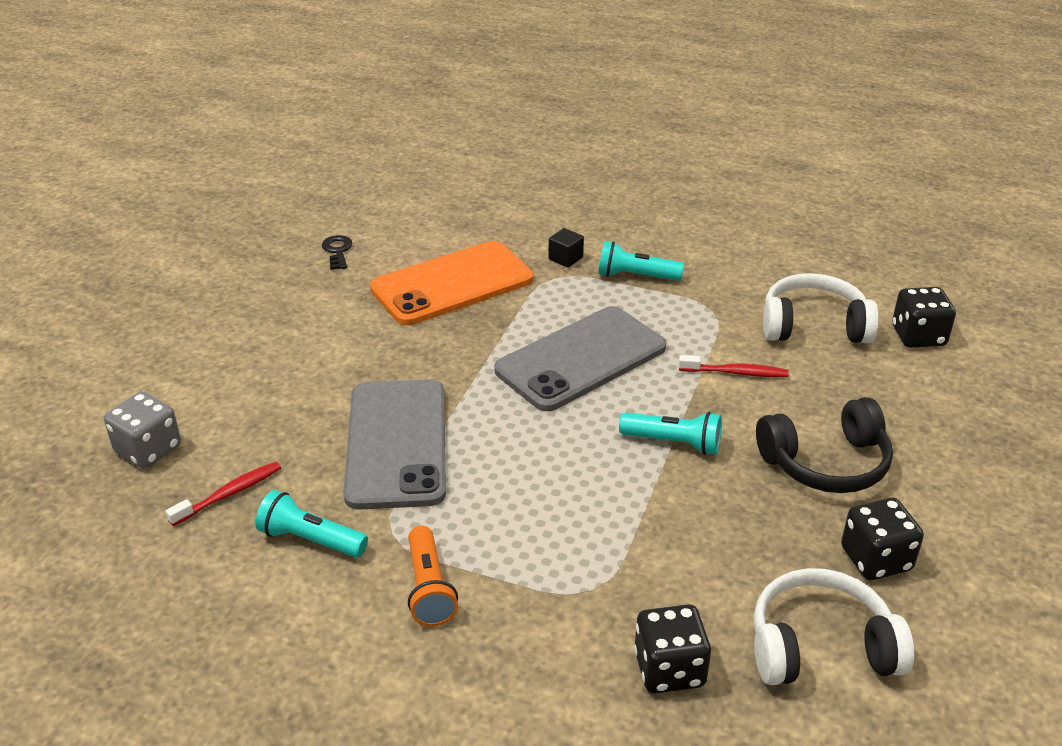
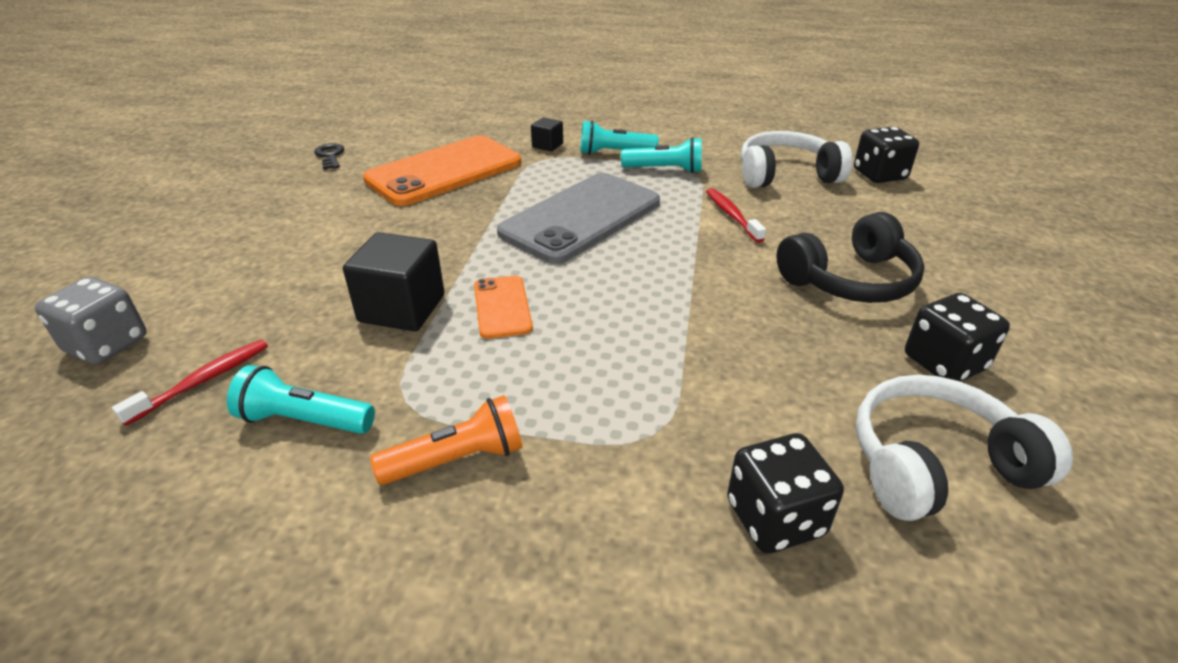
camera: 10 degrees left, 0 degrees up
grey phone [344,380,446,510] -> black cube [343,232,445,331]
orange flashlight [408,526,458,627] -> orange flashlight turned 90 degrees counterclockwise [370,395,522,485]
turquoise flashlight [619,412,722,455] -> turquoise flashlight moved to [621,137,702,173]
red toothbrush [679,355,789,377] -> red toothbrush turned 105 degrees counterclockwise [706,188,766,243]
none -> orange phone [474,276,533,339]

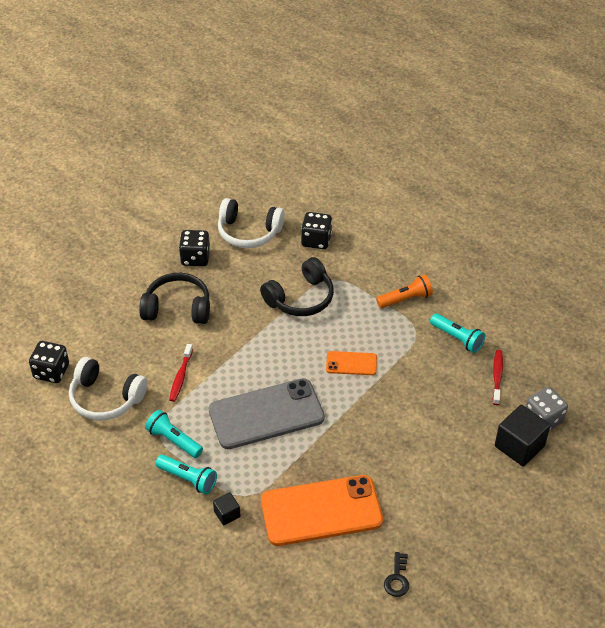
camera: 150 degrees left, 10 degrees up
red toothbrush [112,339,268,426] -> red toothbrush turned 120 degrees clockwise [493,350,503,405]
black cube [343,232,445,331] -> black cube moved to [495,405,550,466]
orange flashlight [370,395,522,485] -> orange flashlight turned 150 degrees clockwise [376,274,433,308]
orange phone [474,276,533,339] -> orange phone turned 75 degrees clockwise [326,351,377,375]
none -> black headphones [260,257,334,316]

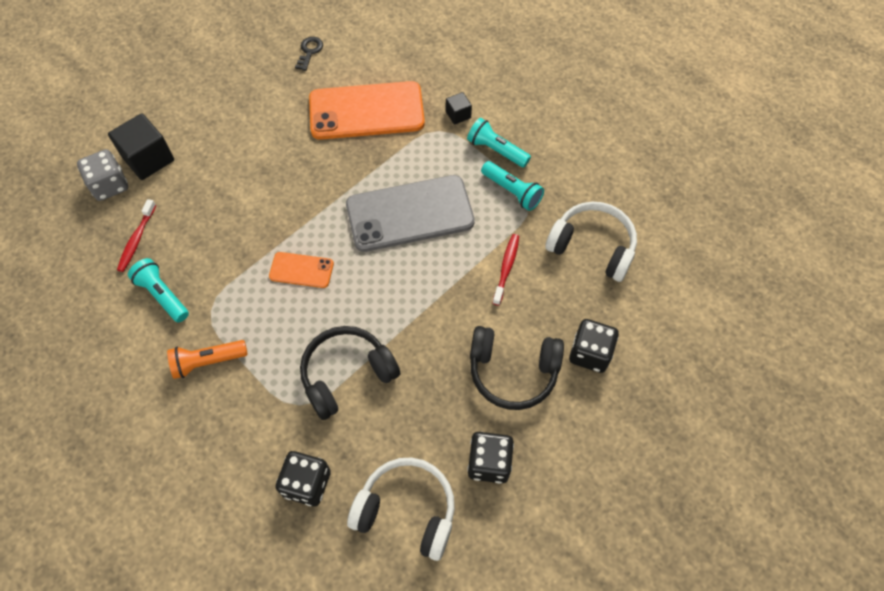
camera: 175 degrees left, 15 degrees up
black dice [29,341,69,383] -> black dice moved to [569,319,619,373]

